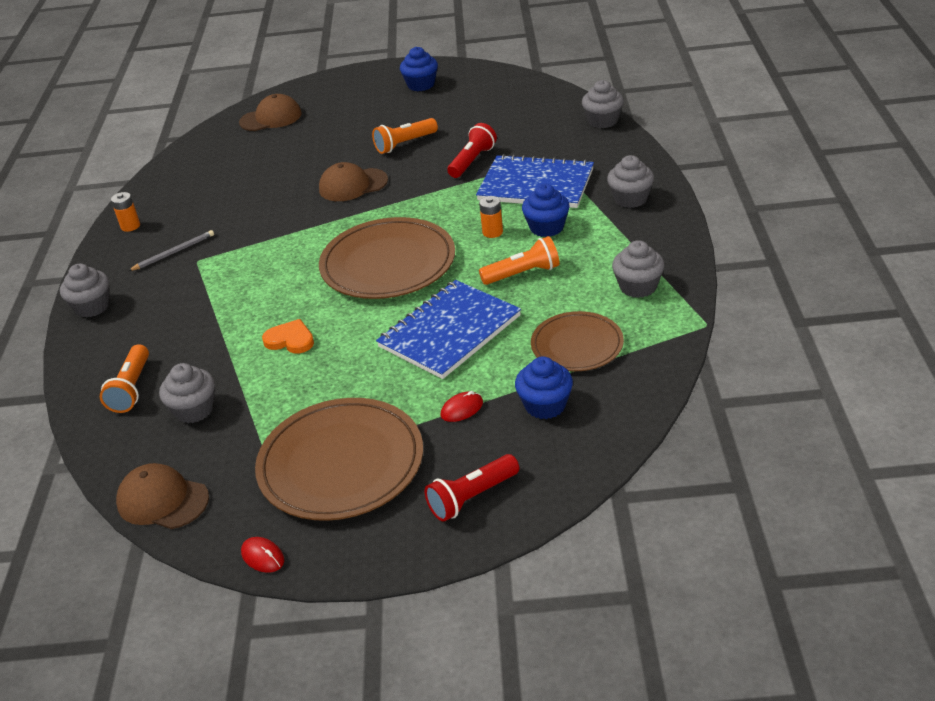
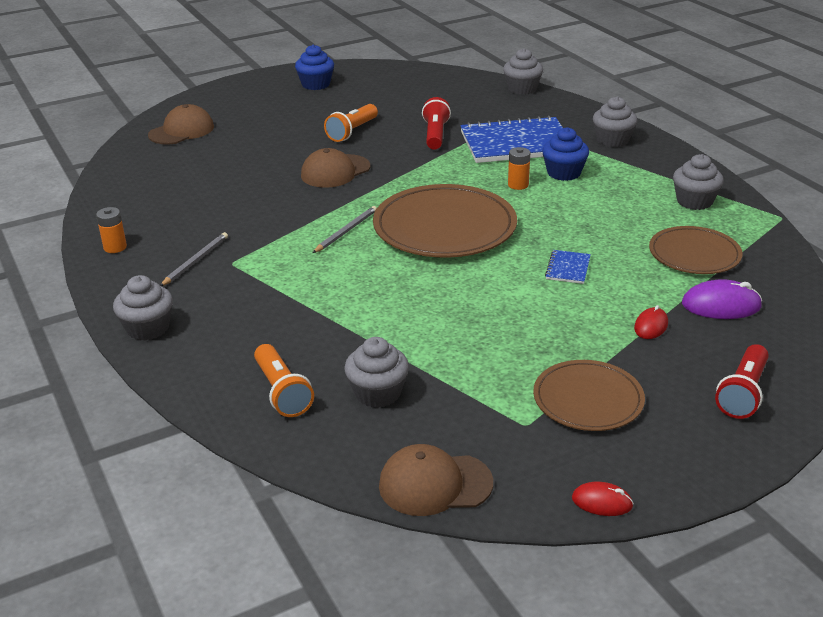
camera: 30 degrees left, 5 degrees down
brown plate [255,398,423,521] -> brown plate [533,360,645,431], size x0.60
orange heart [262,319,314,353] -> none
blue notebook [376,280,521,379] -> blue notebook [545,250,591,284], size x0.42
orange flashlight [479,236,560,285] -> none
blue cupcake [515,356,573,419] -> purple mouse [682,279,762,319]
none -> grey pencil [313,206,377,253]

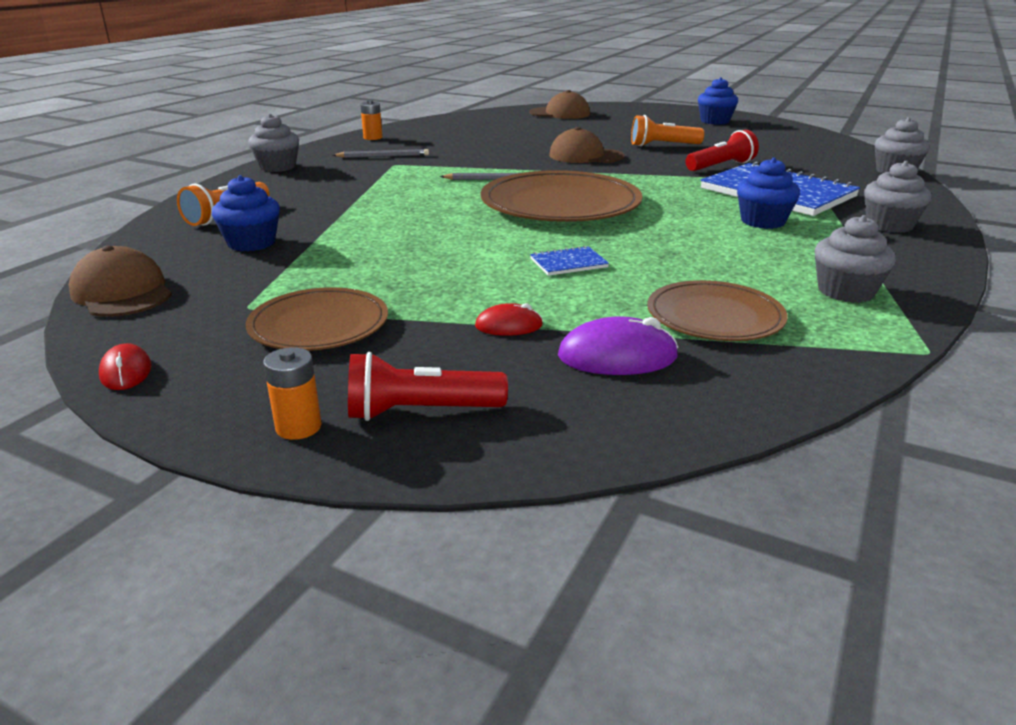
camera: 55 degrees right, 5 degrees down
grey cupcake [344,337,409,408] -> blue cupcake [212,175,280,251]
orange battery [508,147,530,190] -> orange battery moved to [263,347,322,440]
purple mouse [682,279,762,319] -> purple mouse turned 60 degrees counterclockwise [558,317,679,375]

